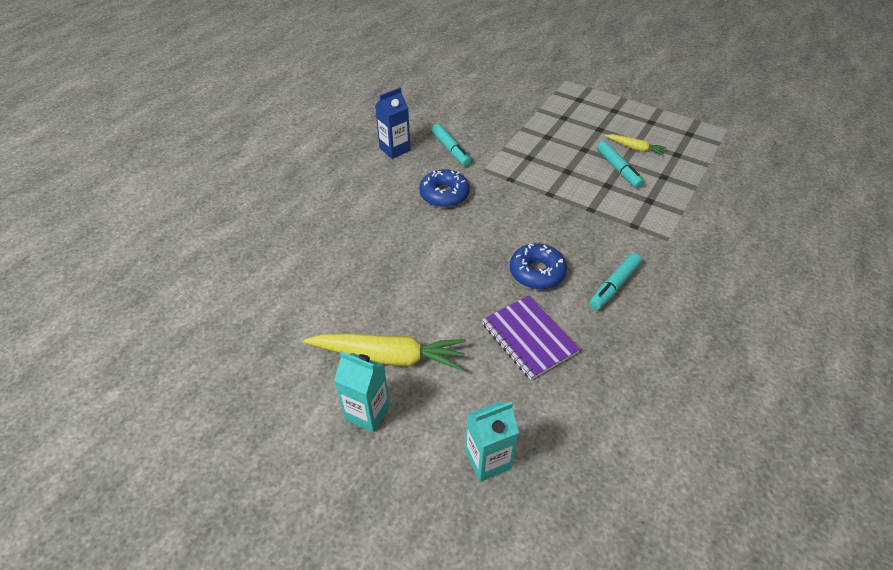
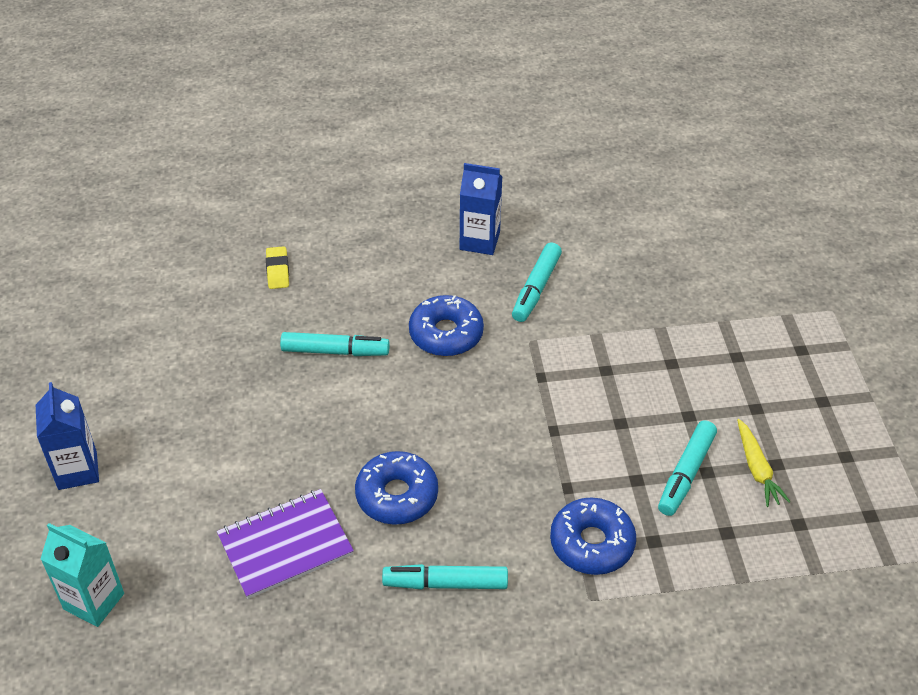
camera: 50 degrees right, 0 degrees up
yellow carrot [303,334,466,371] -> none
turquoise carton [334,351,390,432] -> blue carton [36,382,99,490]
purple notebook [482,296,580,380] -> purple notebook turned 45 degrees clockwise [217,489,354,599]
none -> yellow eraser [266,246,289,289]
none -> turquoise marker [280,332,390,356]
none -> blue donut [550,497,636,575]

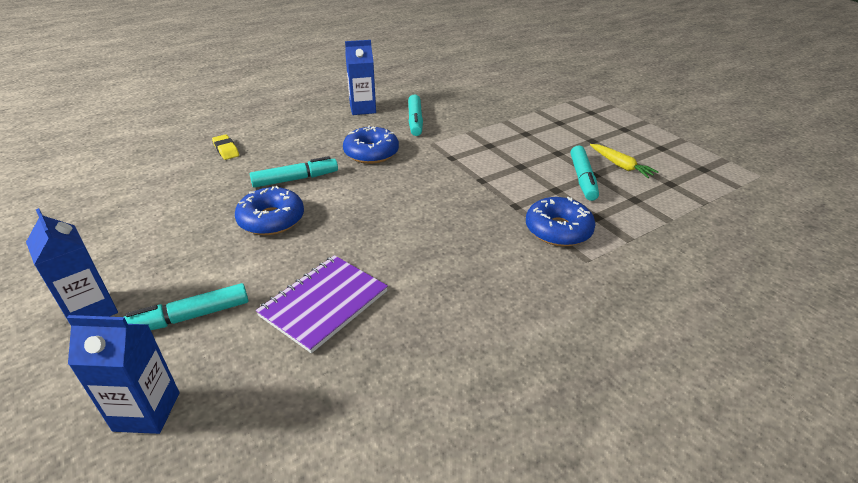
camera: 25 degrees left, 10 degrees down
turquoise carton [41,523,124,627] -> blue carton [67,315,179,434]
blue donut [355,451,438,525] -> blue donut moved to [235,186,304,235]
turquoise marker [382,564,508,589] -> turquoise marker moved to [124,283,248,330]

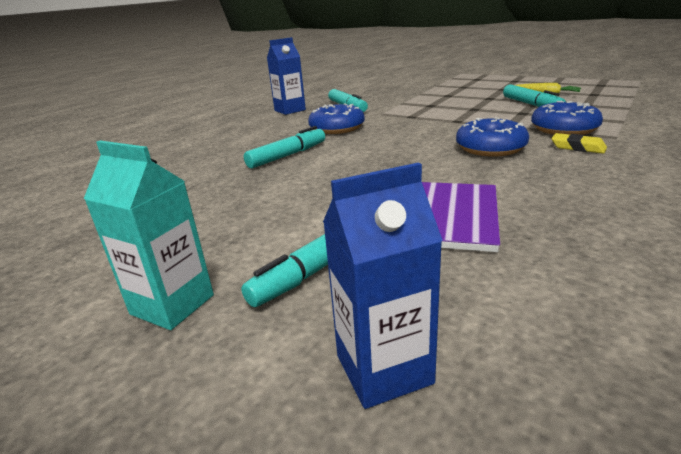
camera: 20 degrees left, 10 degrees down
blue carton [26,208,118,325] -> turquoise carton [84,140,214,330]
yellow eraser [212,134,239,160] -> yellow eraser moved to [551,133,607,154]
blue donut [235,186,304,235] -> blue donut moved to [456,117,529,157]

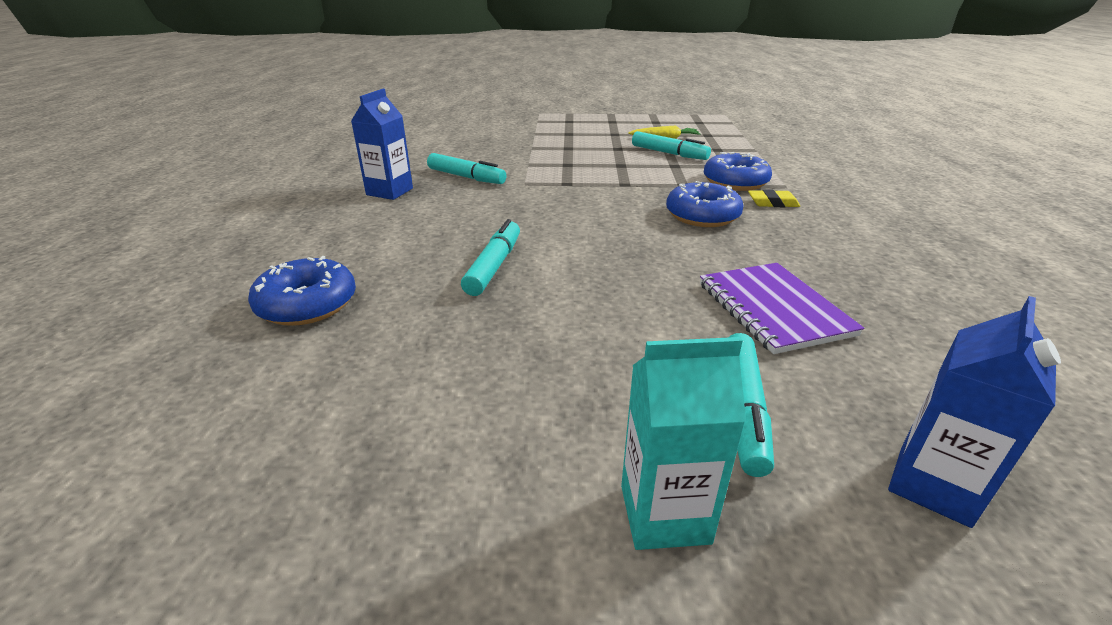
camera: 35 degrees left, 5 degrees up
blue donut [308,103,365,134] -> blue donut moved to [248,256,356,326]

